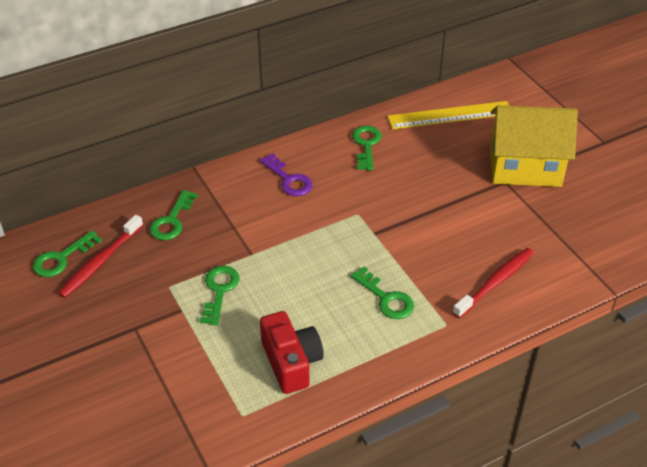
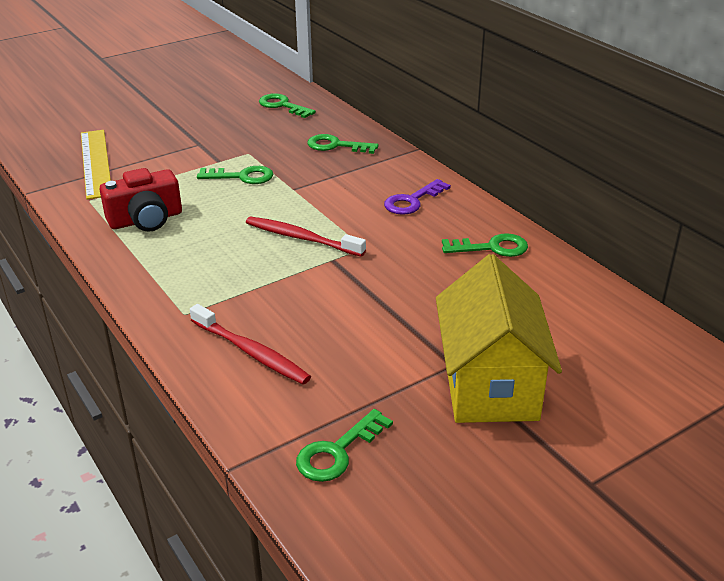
camera: 85 degrees right, 10 degrees down
red toothbrush [58,215,143,298] -> red toothbrush moved to [246,217,366,257]
green key [351,267,414,319] -> green key moved to [296,409,393,482]
yellow ruler [387,101,509,129] -> yellow ruler moved to [81,130,111,199]

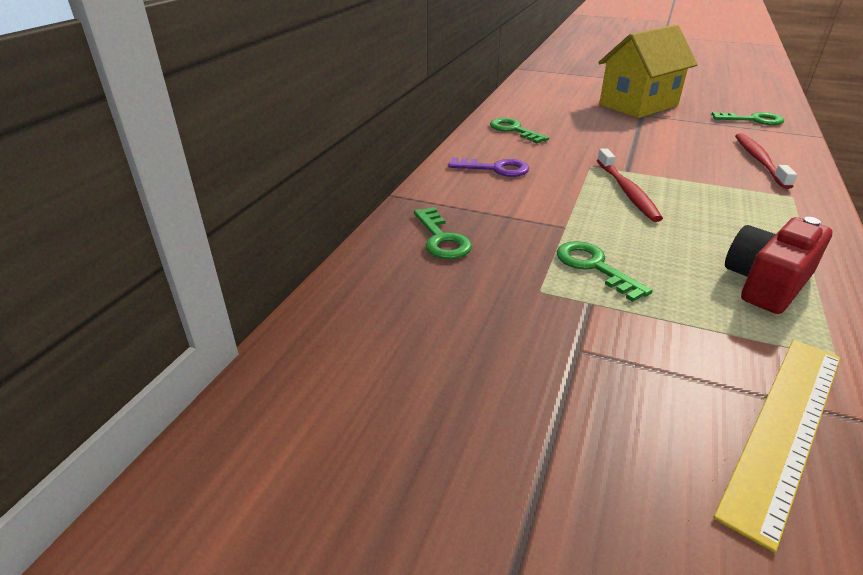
camera: 125 degrees left, 0 degrees up
red camera [99,168,182,232] -> red camera turned 75 degrees counterclockwise [725,217,832,314]
green key [259,93,316,118] -> none

